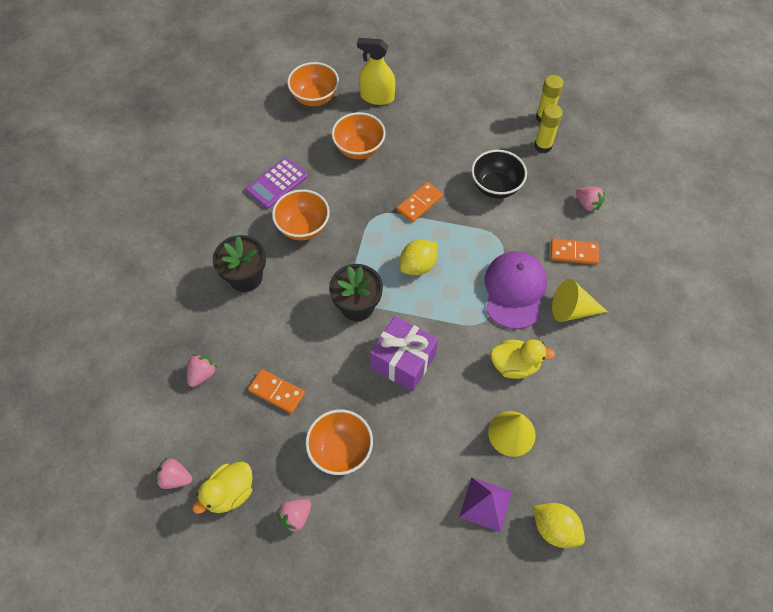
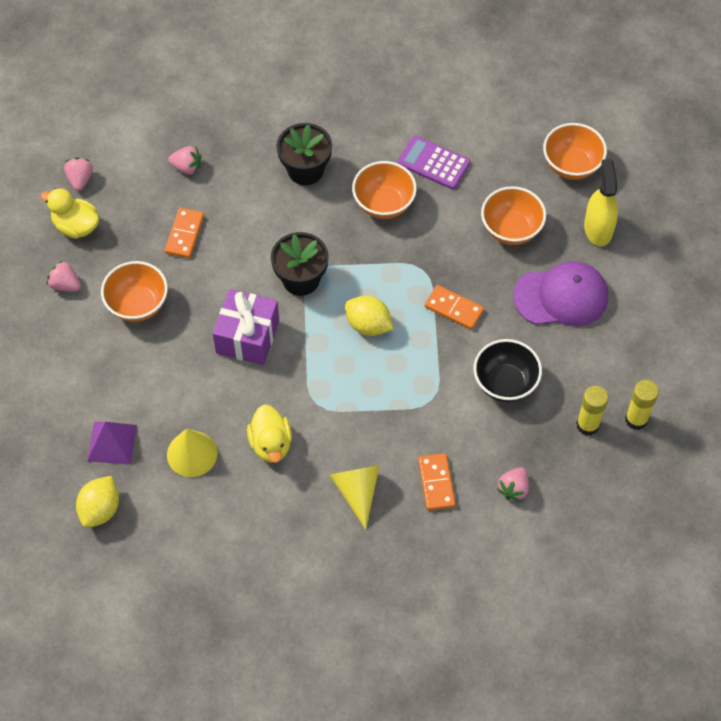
camera: 75 degrees right, 0 degrees up
purple cap [485,251,547,329] -> purple cap moved to [513,261,608,326]

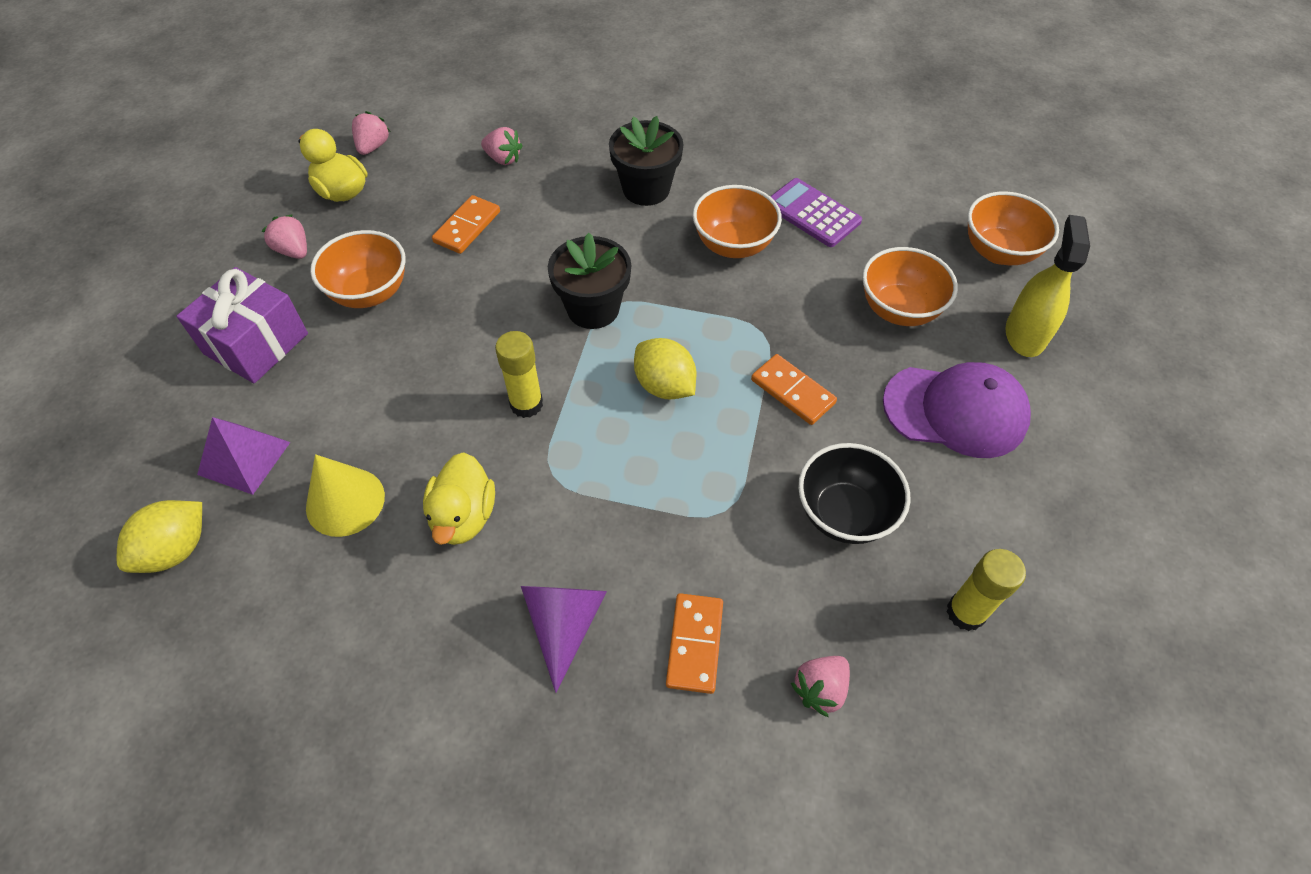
camera: 15 degrees right, 5 degrees down
purple gift [213,289,279,365] -> purple gift moved to [177,267,308,383]
yellow cone [329,465,380,530] -> purple cone [521,586,607,693]
yellow glue stick [625,380,659,430] -> yellow glue stick moved to [495,331,543,418]

